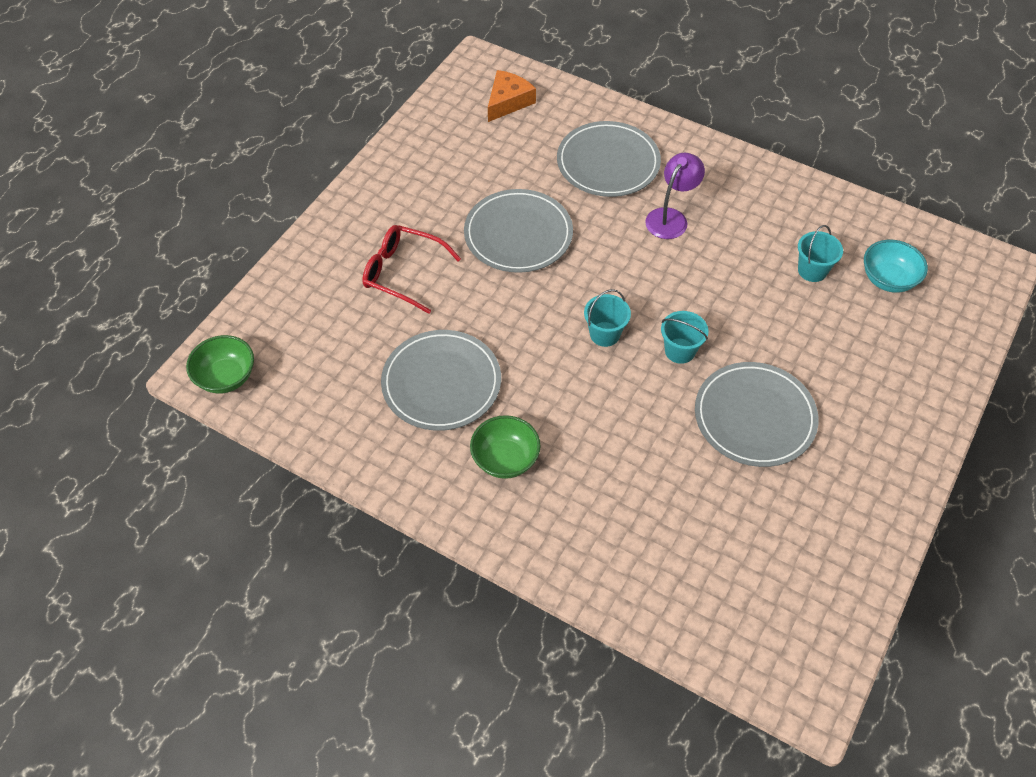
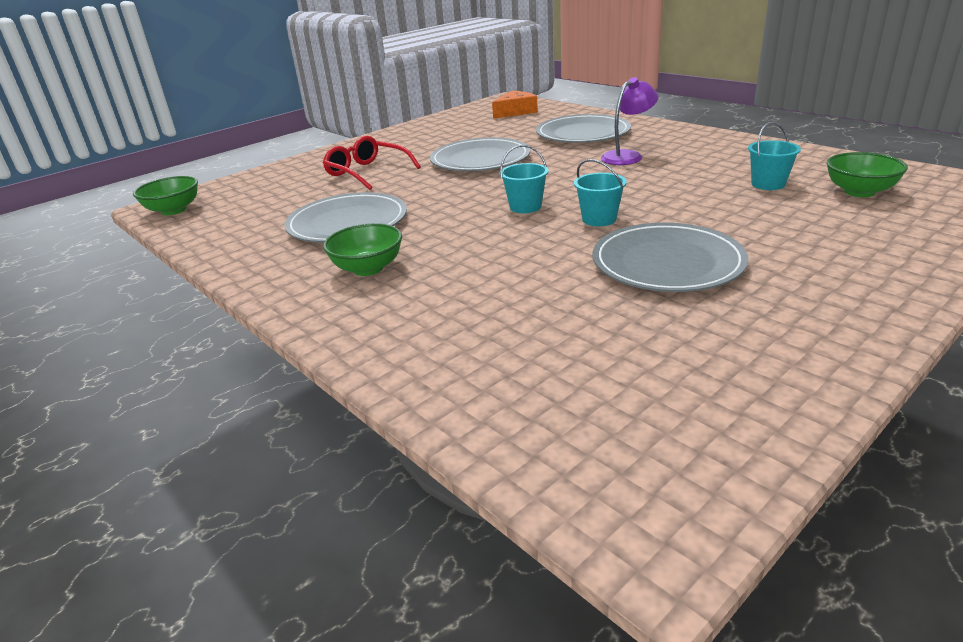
camera: 20 degrees right, 25 degrees down
turquoise bowl [864,240,928,293] -> green bowl [826,152,908,197]

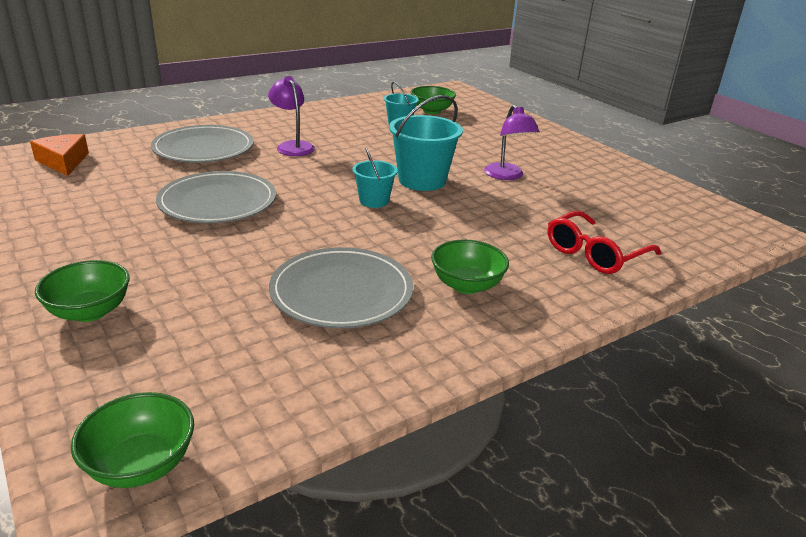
camera: 85 degrees left, 0 degrees up
red glasses [323,136,421,190] -> red glasses moved to [548,211,661,274]
turquoise bucket [574,159,627,226] -> turquoise bucket [389,95,463,191], size x1.72
grey plate [593,223,749,292] -> purple lamp [484,105,540,180]
none -> green bowl [35,260,130,322]

